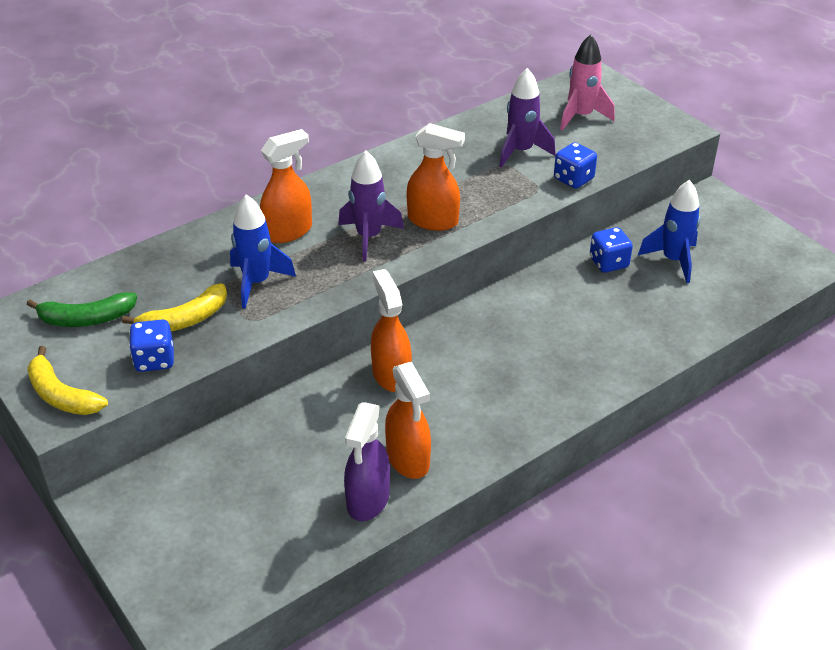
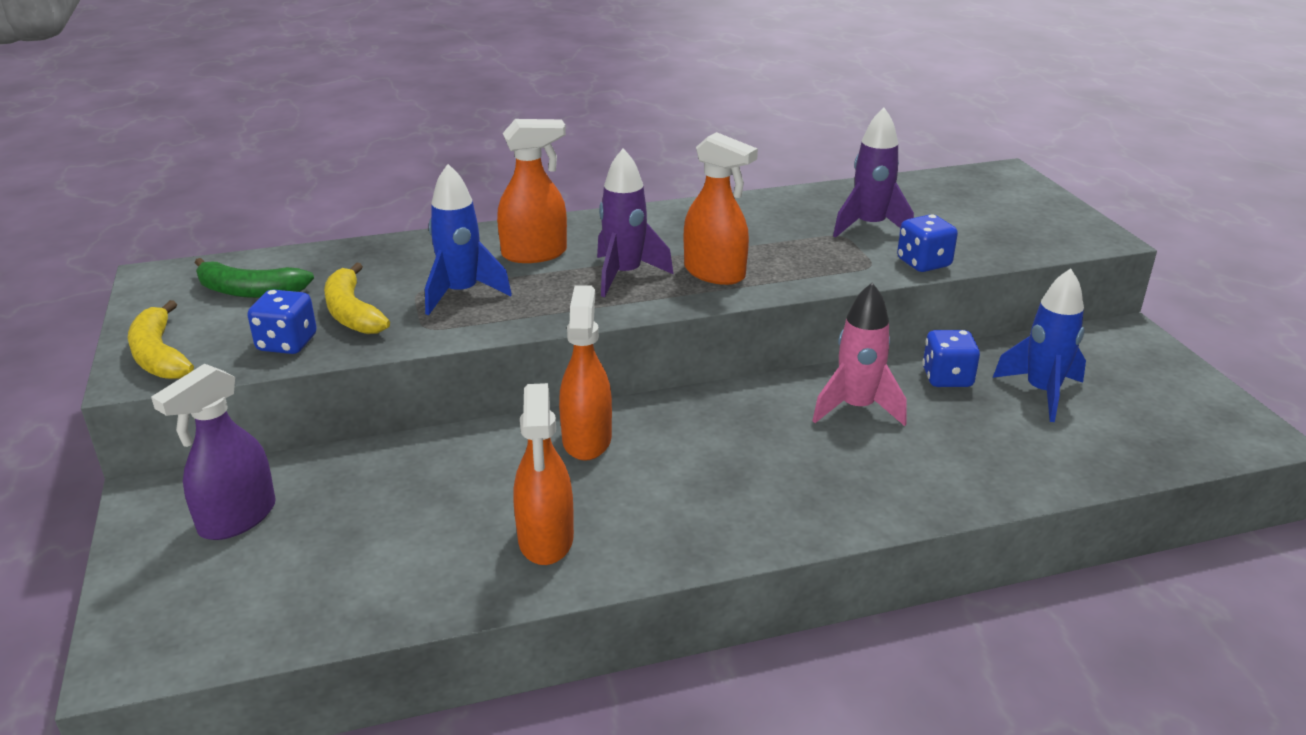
camera: 20 degrees right, 10 degrees down
yellow banana [122,283,227,331] -> yellow banana turned 75 degrees clockwise [324,263,390,334]
purple spray bottle [344,403,390,521] -> purple spray bottle moved to [151,364,276,540]
pink rocket [560,34,615,130] -> pink rocket moved to [812,282,907,426]

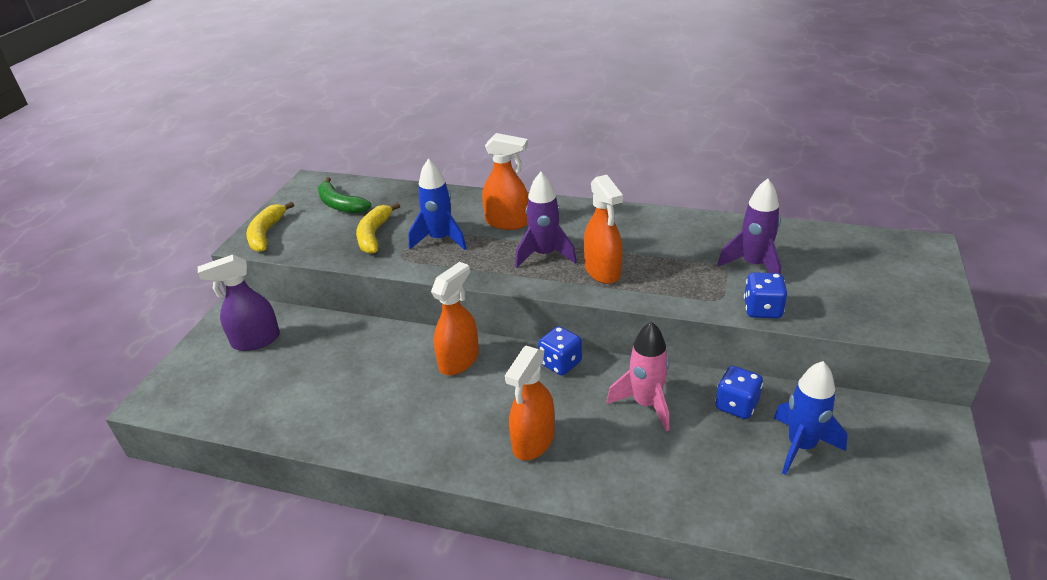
camera: 35 degrees right, 5 degrees up
blue dice [247,290,317,354] -> blue dice moved to [538,326,582,375]
orange spray bottle [513,383,574,565] -> orange spray bottle moved to [505,346,555,460]

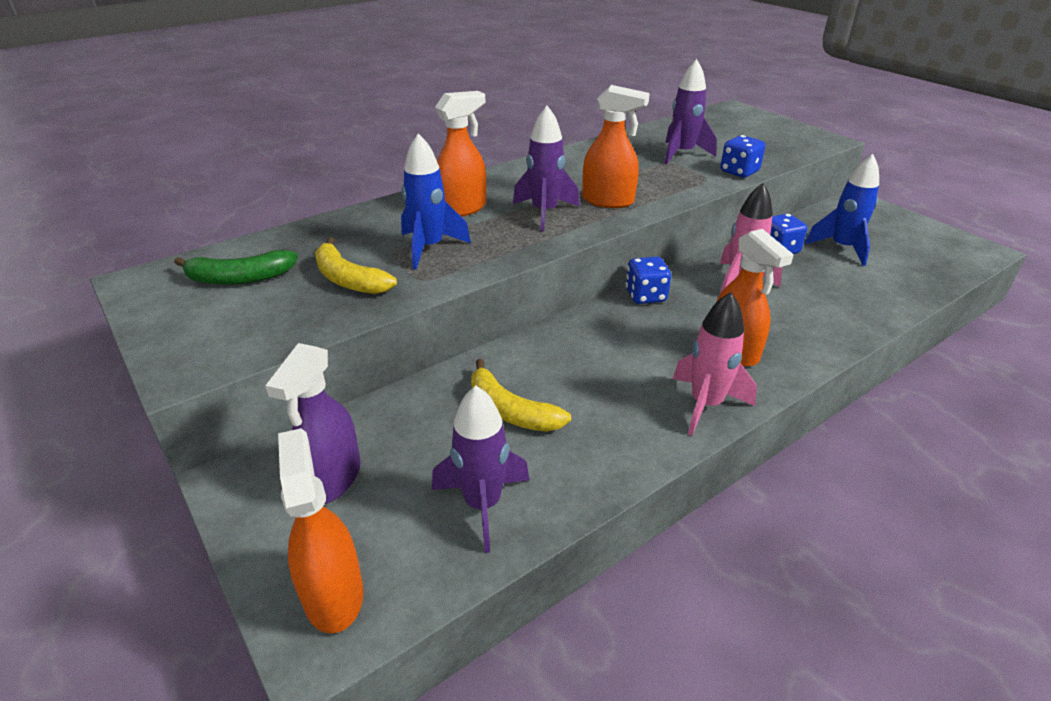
camera: 55 degrees left, 0 degrees up
yellow banana [246,202,294,252] -> yellow banana moved to [471,359,571,432]
orange spray bottle [431,262,479,375] -> orange spray bottle moved to [278,428,363,634]
none -> purple rocket [432,386,529,553]
none -> pink rocket [673,292,757,436]

